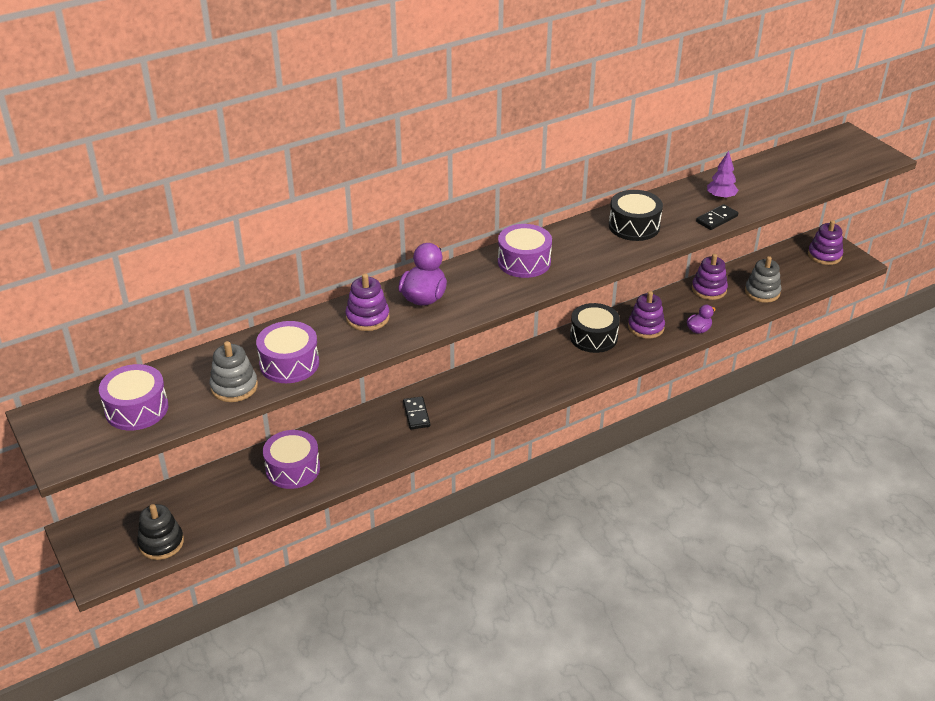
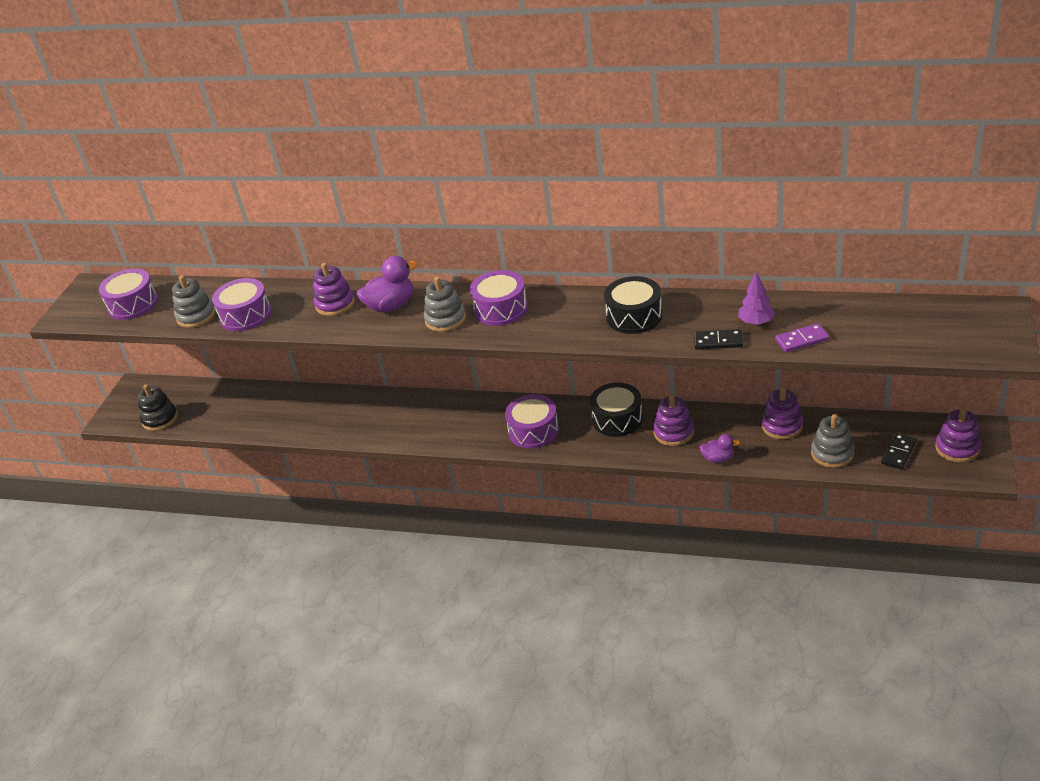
camera: 50 degrees right, 0 degrees up
purple drum [263,430,320,489] -> purple drum moved to [505,394,559,449]
black domino [403,396,430,430] -> black domino moved to [881,433,917,470]
none -> grey stacking toy [424,277,466,332]
none -> purple domino [775,323,829,352]

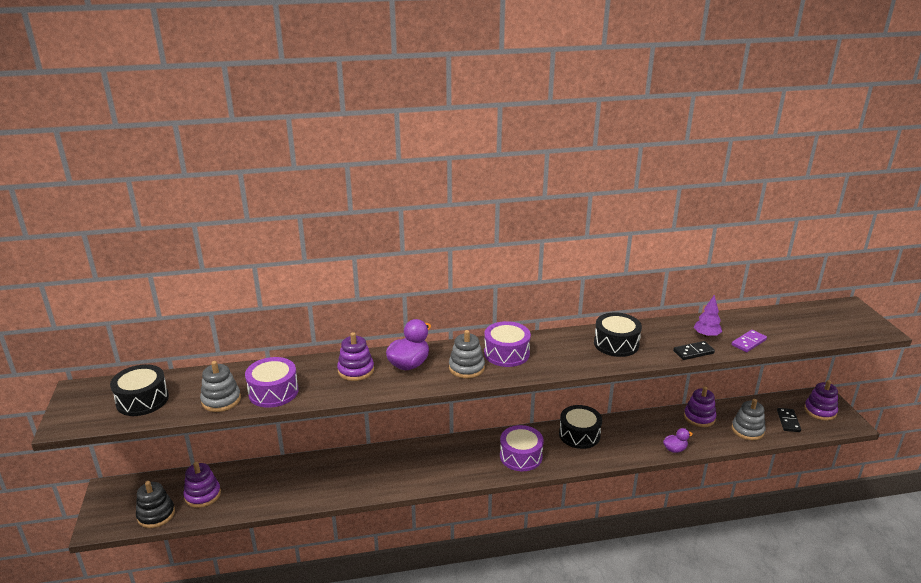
camera: 30 degrees left, 10 degrees down
purple drum [99,269,158,320] -> black drum [110,364,169,416]
purple stacking toy [653,394,694,446] -> purple stacking toy moved to [183,462,221,508]

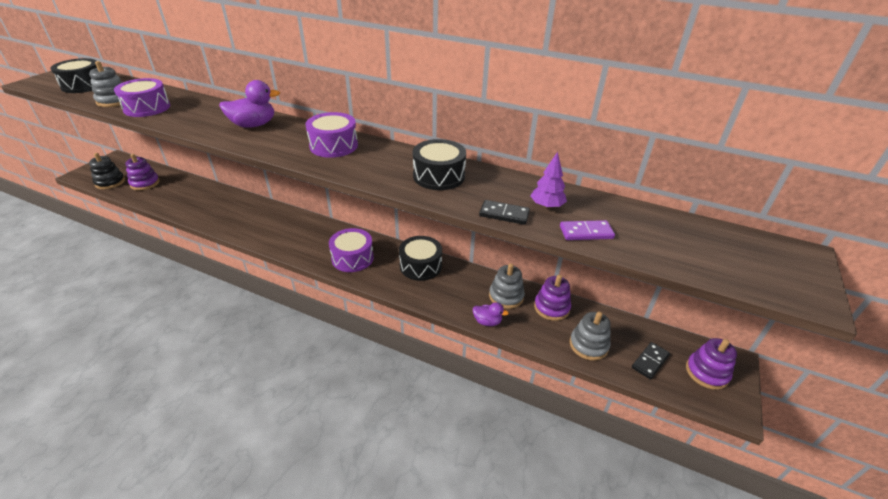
camera: 35 degrees right, 10 degrees up
purple stacking toy [337,332,374,381] -> none
grey stacking toy [449,330,485,378] -> grey stacking toy moved to [489,263,525,309]

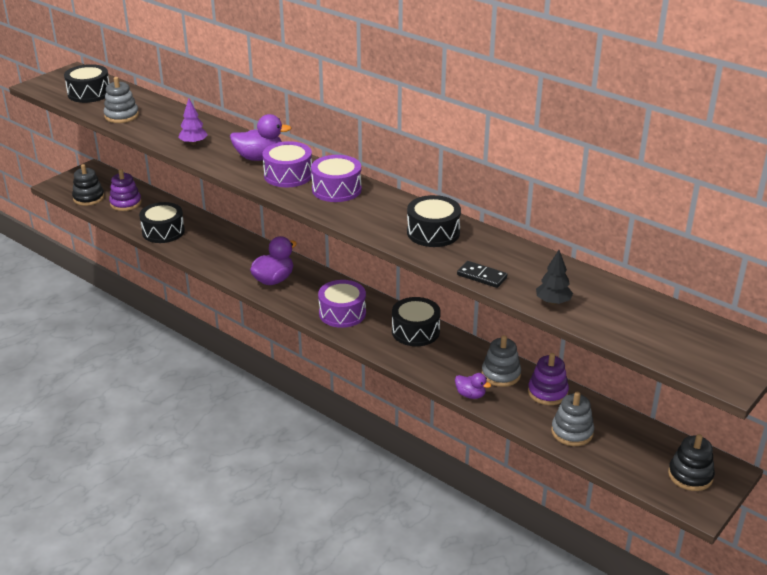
camera: 15 degrees right, 5 degrees down
purple drum [114,78,170,117] -> purple drum moved to [262,141,312,187]
purple tree [531,152,567,209] -> purple tree moved to [178,98,208,145]
purple domino [560,220,615,240] -> black tree [536,250,573,305]
black domino [632,342,670,380] -> none
purple stacking toy [686,338,737,390] -> black stacking toy [668,434,715,491]
none -> black drum [139,202,185,243]
none -> purple duck [250,236,297,285]

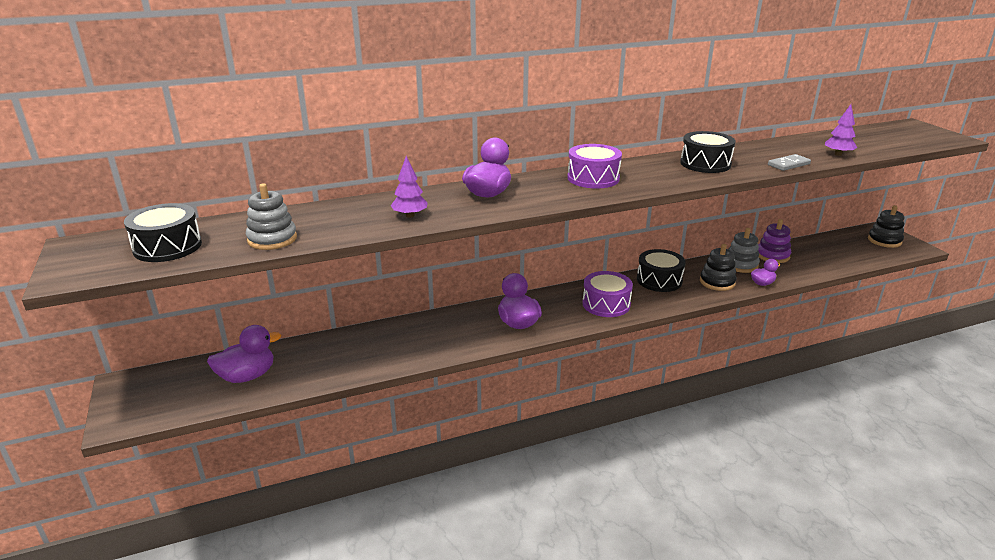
camera: 60 degrees left, 5 degrees down
black stacking toy [72,164,105,206] -> black stacking toy moved to [700,244,737,291]
purple stacking toy [109,169,142,211] -> purple duck [207,325,281,383]
black drum [139,202,185,243] -> none
purple drum [262,141,312,187] -> none
black domino [457,261,507,288] -> grey domino [768,154,811,171]
black tree [536,250,573,305] -> purple tree [825,104,857,156]
grey stacking toy [551,392,594,446] -> none

